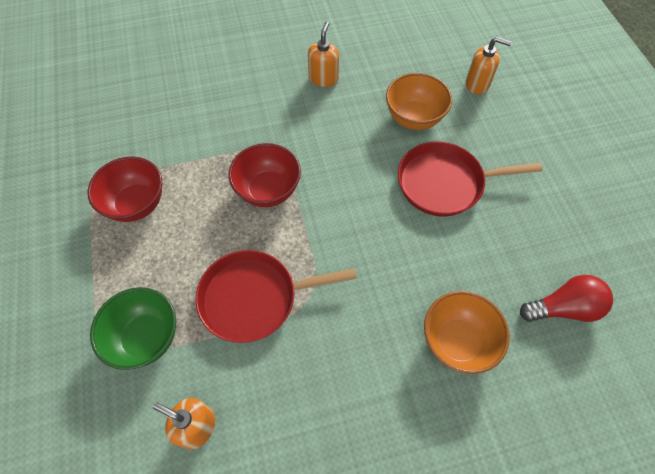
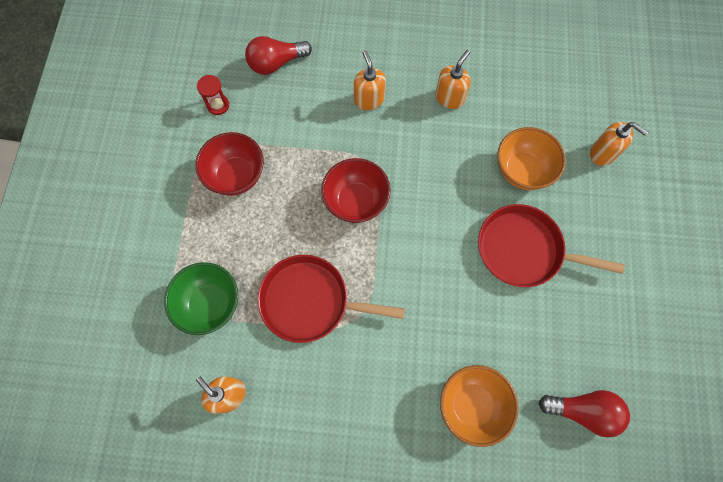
camera: 20 degrees right, 10 degrees up
none -> red hourglass [197,75,229,115]
none -> red light bulb [245,36,312,75]
none -> orange soap dispenser [354,50,386,110]

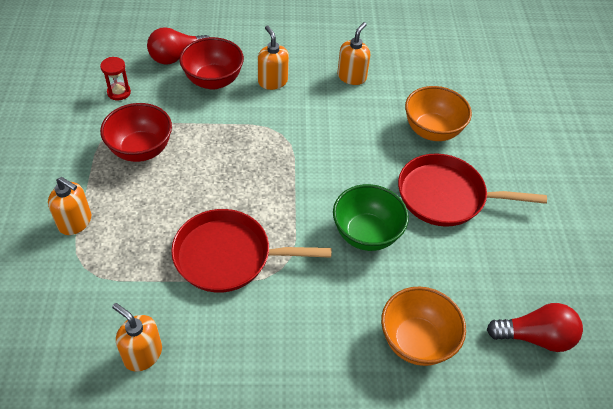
camera: 10 degrees left, 20 degrees down
green bowl [164,262,238,335] -> green bowl moved to [333,184,409,251]
red bowl [321,158,391,223] -> red bowl moved to [179,37,244,90]
orange soap dispenser [590,122,648,166] -> orange soap dispenser moved to [48,177,91,235]

